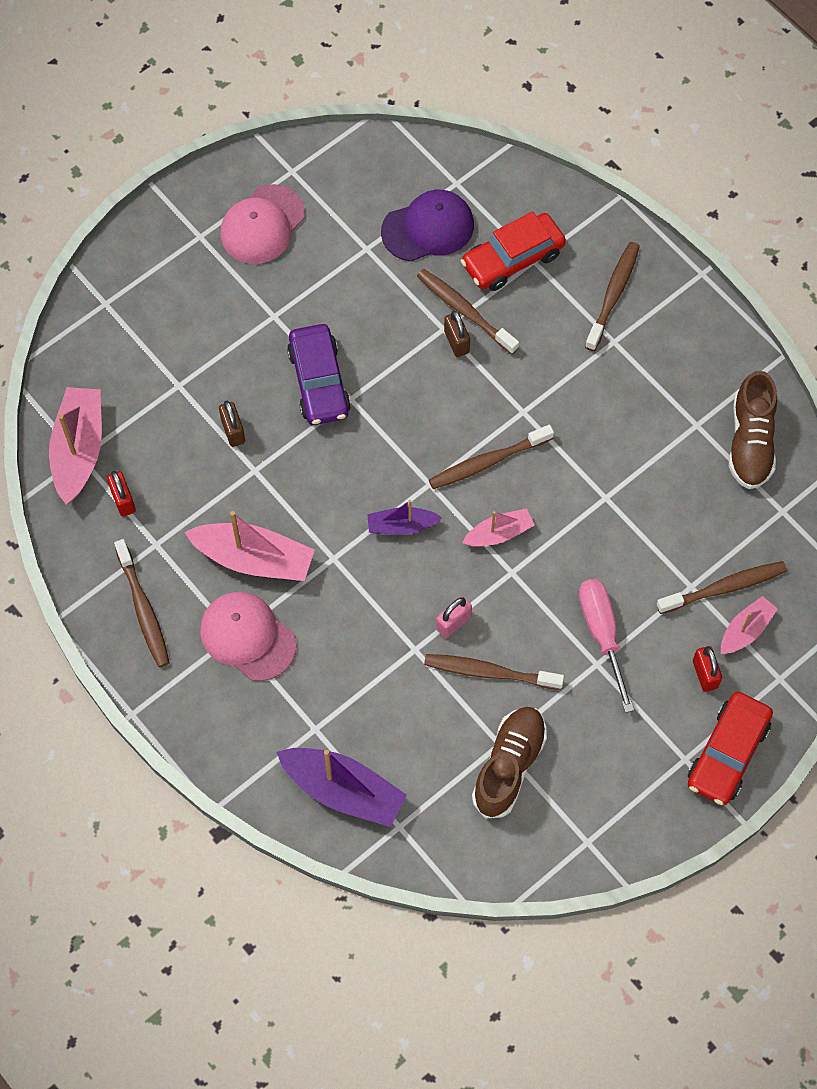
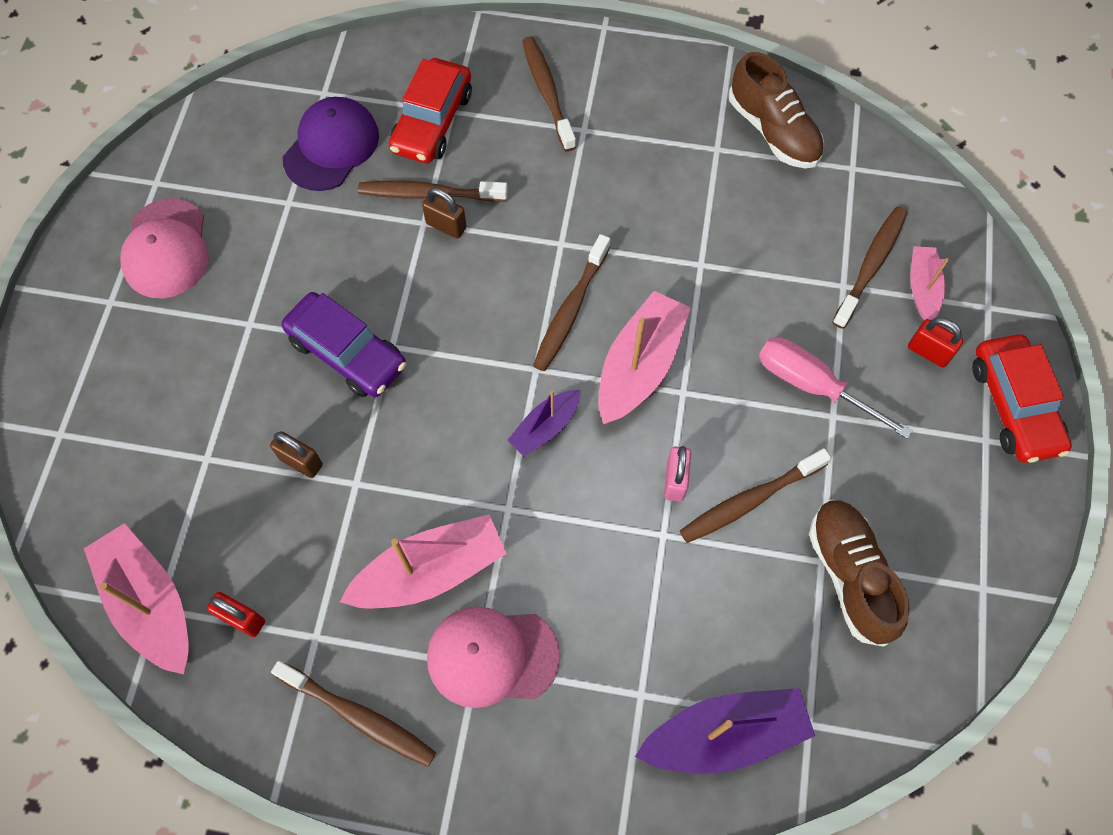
camera: 40 degrees left, 0 degrees up
pink boat [462,508,534,547] -> pink boat [599,291,691,424], size x1.74

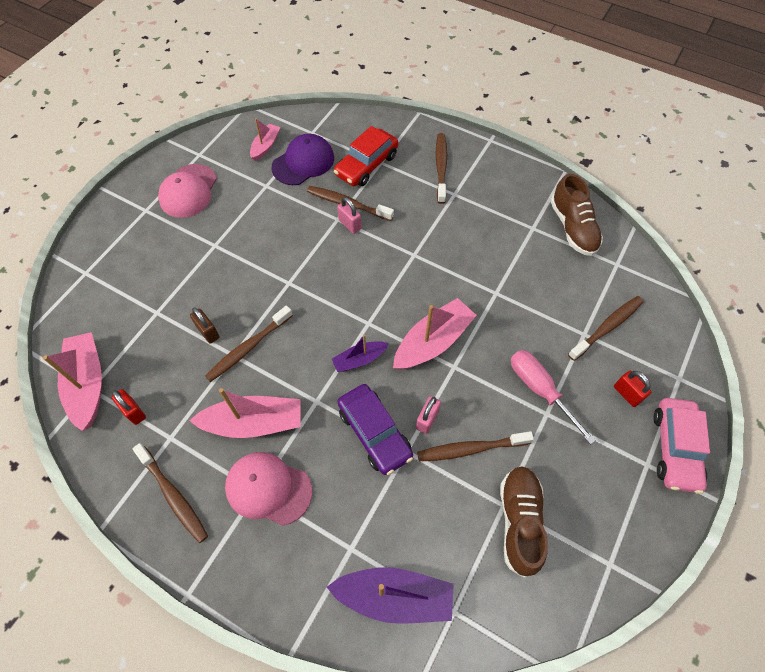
camera: 20 degrees right, 5 degrees down
purple car [281,292,406,397] -> purple car moved to [338,384,413,475]
brown padlock [422,188,467,239] -> pink padlock [337,197,361,234]
brown toothbrush [533,234,610,371] -> brown toothbrush moved to [205,305,293,382]
pink boat [910,246,949,320] -> pink boat moved to [250,118,280,161]
red car [972,334,1072,463] -> pink car [653,398,710,494]

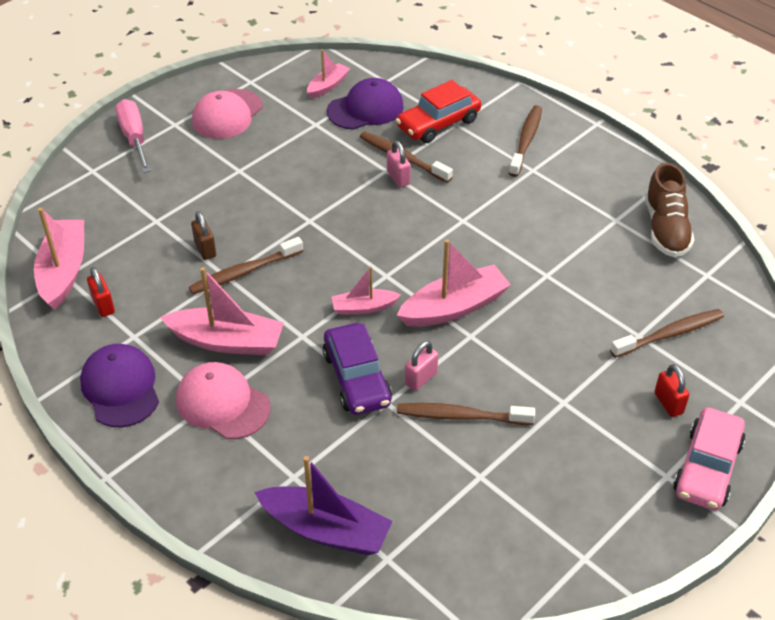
camera: 15 degrees right, 15 degrees down
brown toothbrush [132,443,208,543] -> purple cap [80,344,159,427]
purple boat [332,335,389,372] -> pink boat [332,266,401,315]
brown shoe [500,466,548,578] -> none
pink screwdriver [511,350,596,445] -> pink screwdriver moved to [115,99,151,173]

